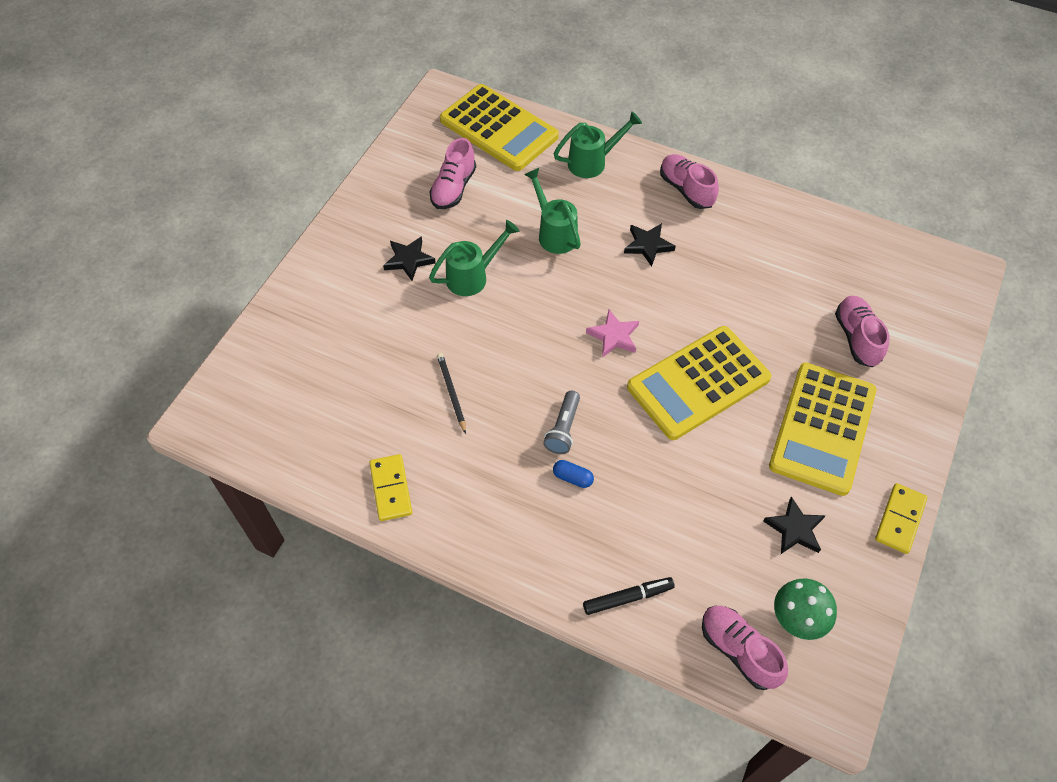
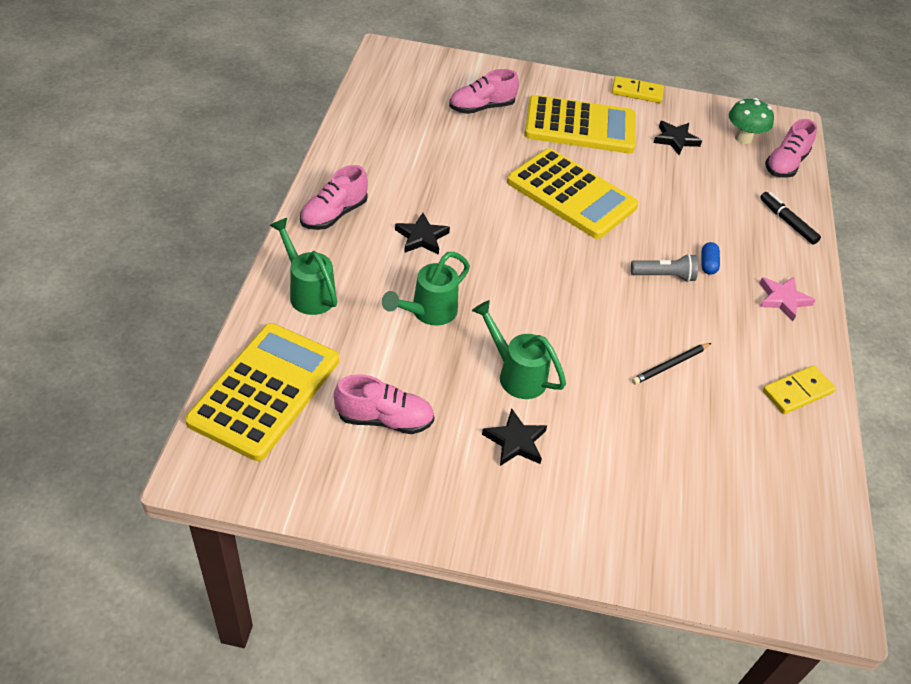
camera: 110 degrees left, 10 degrees down
pink star [586,309,639,358] -> pink star moved to [759,277,815,321]

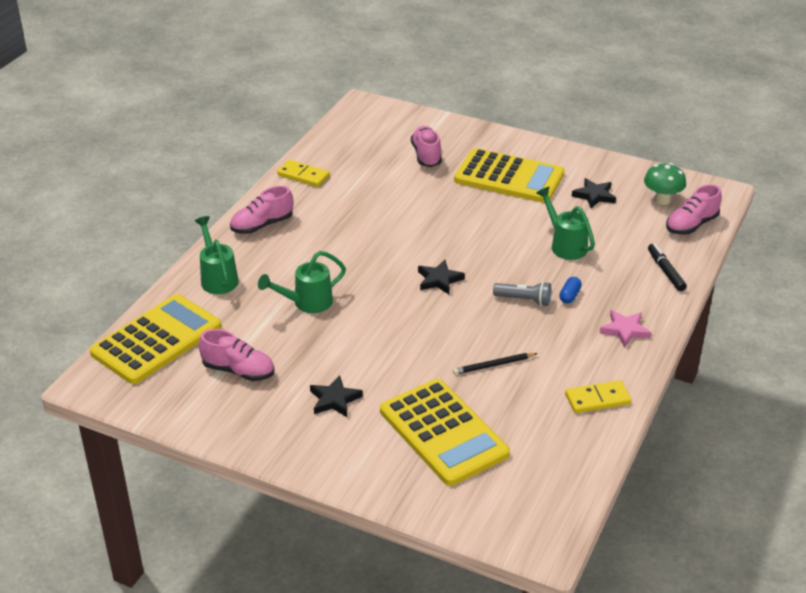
camera: 20 degrees right, 10 degrees down
black star [395,213,450,255] -> black star moved to [418,260,465,294]
pink shoe [449,69,519,114] -> pink shoe turned 90 degrees clockwise [411,126,442,167]
green watering can [472,300,566,399] -> green watering can moved to [536,187,595,260]
yellow calculator [507,148,638,239] -> yellow calculator moved to [380,379,510,486]
yellow domino [612,76,664,103] -> yellow domino moved to [277,160,330,187]

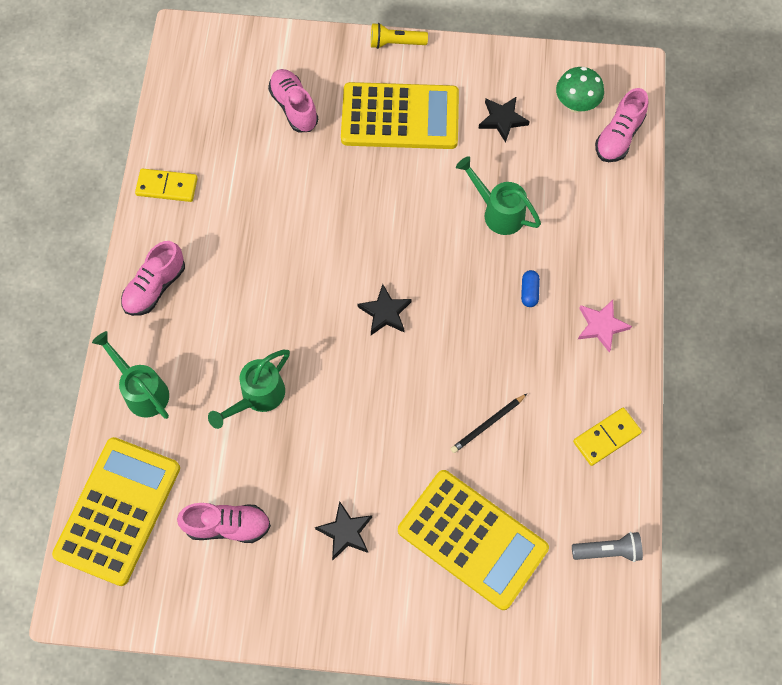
camera: 20 degrees left, 30 degrees up
grey flashlight [493,281,551,306] -> grey flashlight moved to [572,532,643,562]
black marker [648,244,687,291] -> none
none -> yellow flashlight [371,23,428,49]

